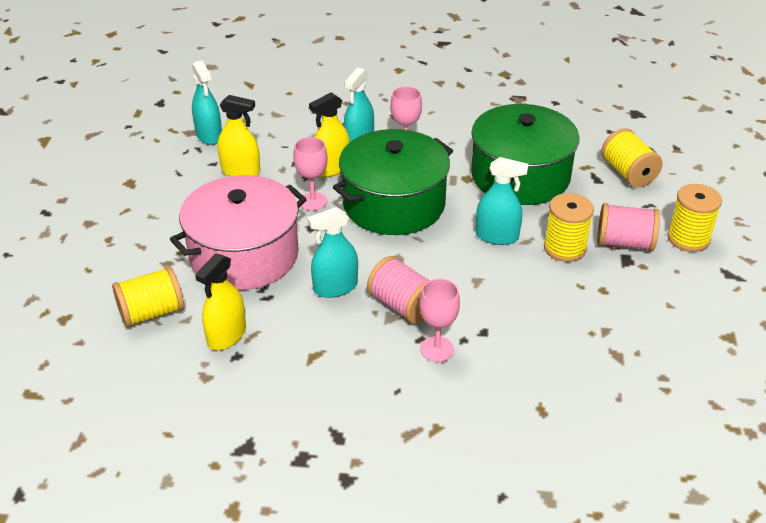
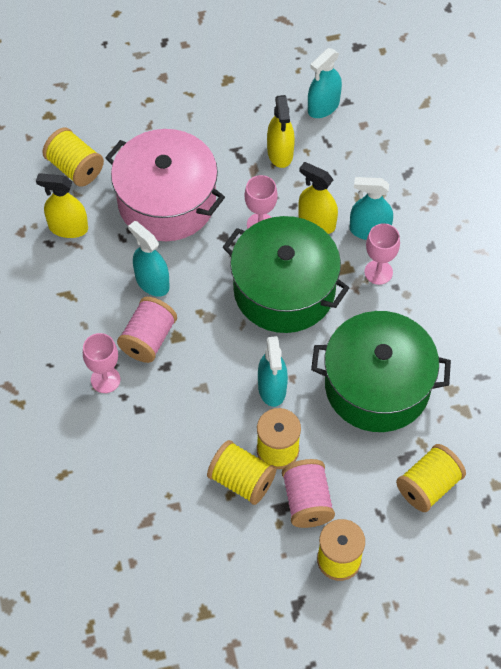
camera: 70 degrees right, 20 degrees up
none -> yellow spool [207,440,277,505]

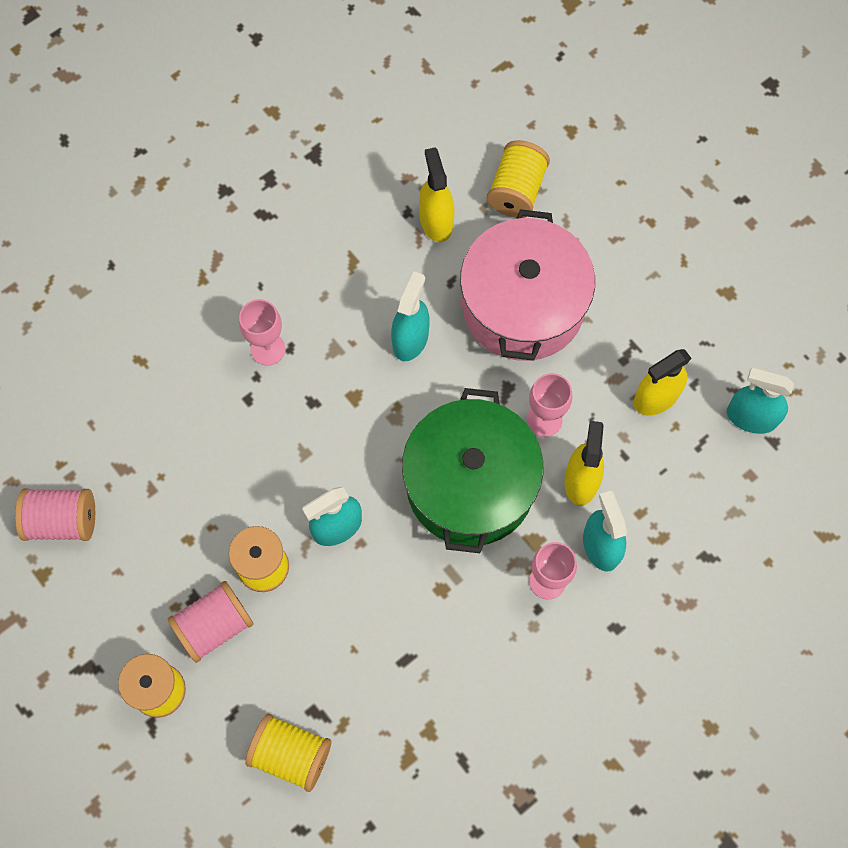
camera: 65 degrees right, 10 degrees up
pink spool [117,297,177,363] -> pink spool moved to [15,489,95,541]
yellow spool [207,440,277,505] -> none
green pot [311,311,451,432] -> none

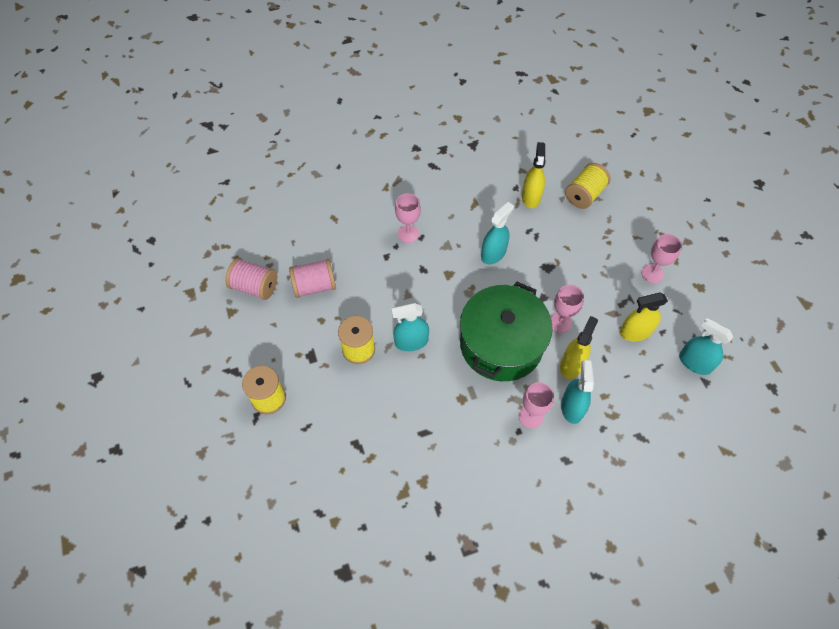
camera: 20 degrees right, 10 degrees down
pink spool [168,581,253,663] -> pink spool moved to [289,259,336,298]
yellow spool [245,714,331,792] -> none
pink pot [460,209,595,361] -> none
none -> pink goblet [641,234,682,283]

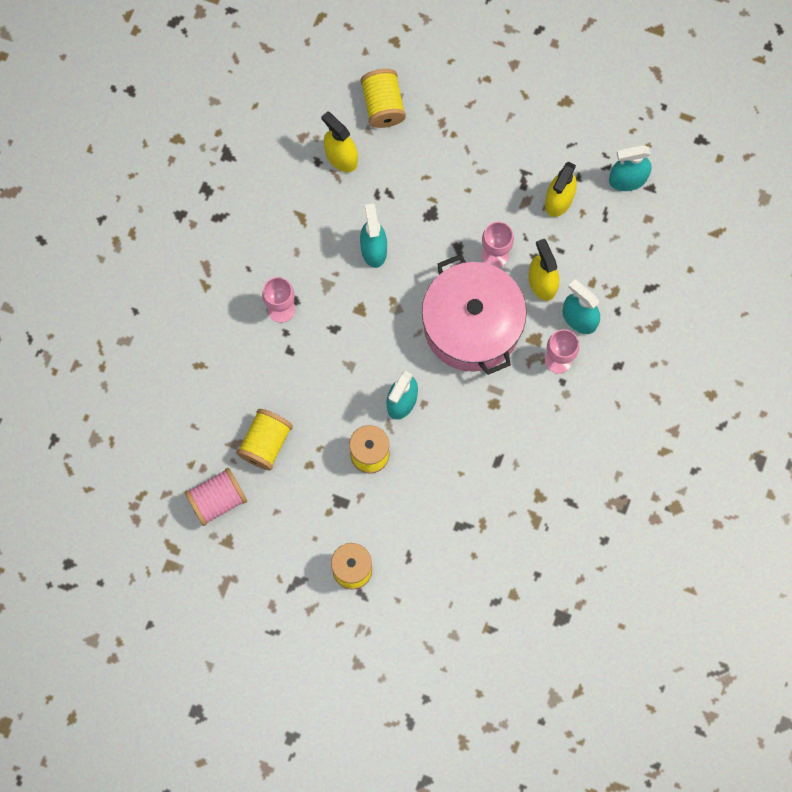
camera: 50 degrees left, 15 degrees up
pink spool [289,259,336,298] -> yellow spool [236,409,293,470]
green pot [460,282,553,381] -> pink pot [422,254,527,375]
pink goblet [641,234,682,283] -> none

